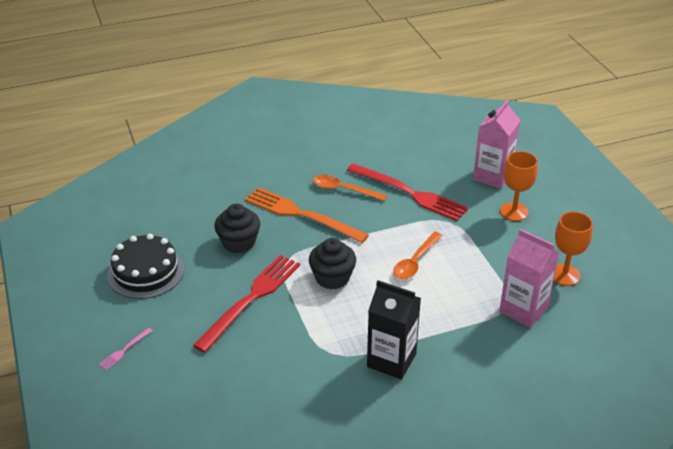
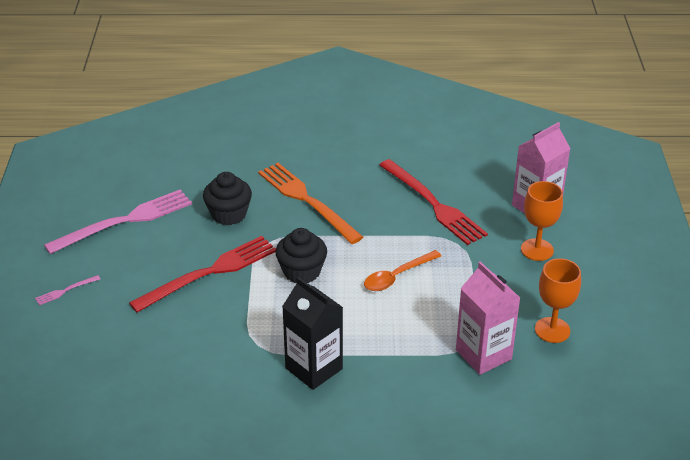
camera: 20 degrees right, 0 degrees up
black cake [107,234,184,299] -> pink fork [44,190,192,254]
orange spoon [313,175,387,201] -> none

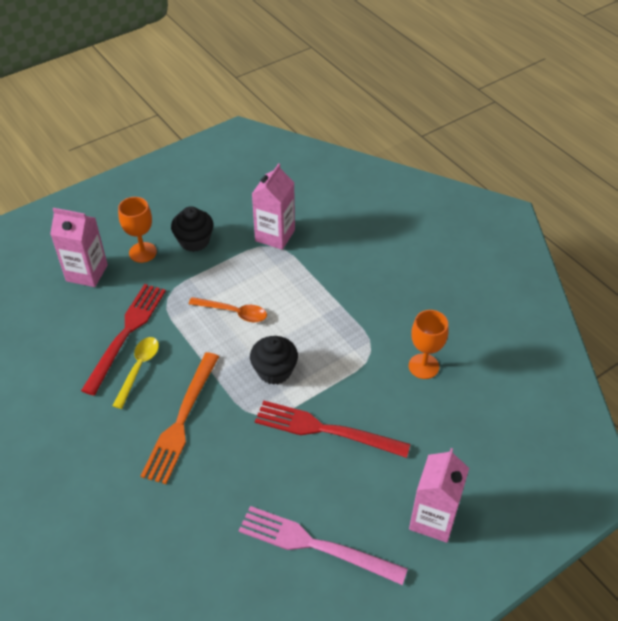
camera: 125 degrees left, 10 degrees up
pink fork [35,275,100,305] -> pink carton [409,448,469,543]
black cupcake [203,172,252,225] -> black cupcake moved to [171,206,213,252]
black carton [282,277,343,390] -> none
orange goblet [535,258,581,343] -> orange goblet moved to [409,310,449,379]
none -> yellow spoon [113,337,159,409]

